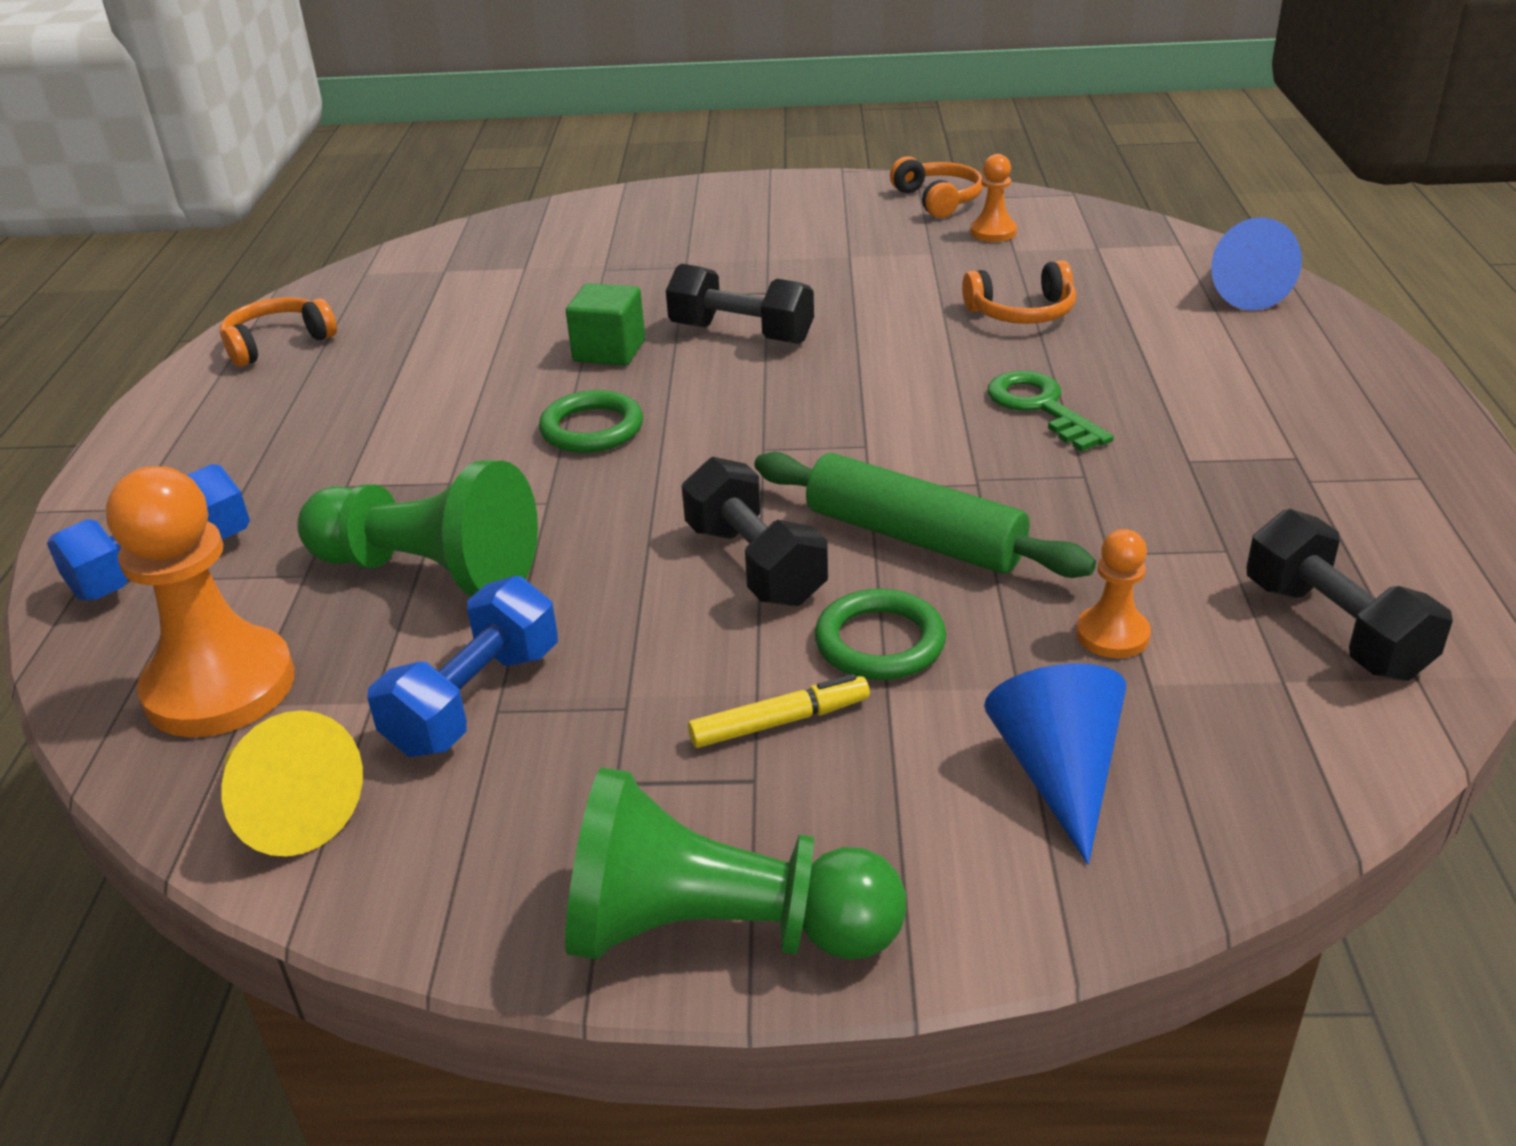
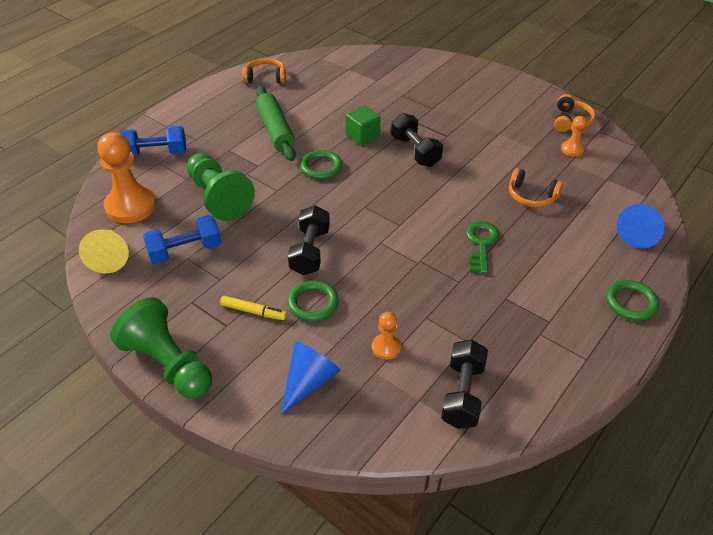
camera: 35 degrees right, 10 degrees up
green rolling pin [754,452,1096,578] -> green rolling pin moved to [256,86,296,161]
none -> green ring [606,280,659,321]

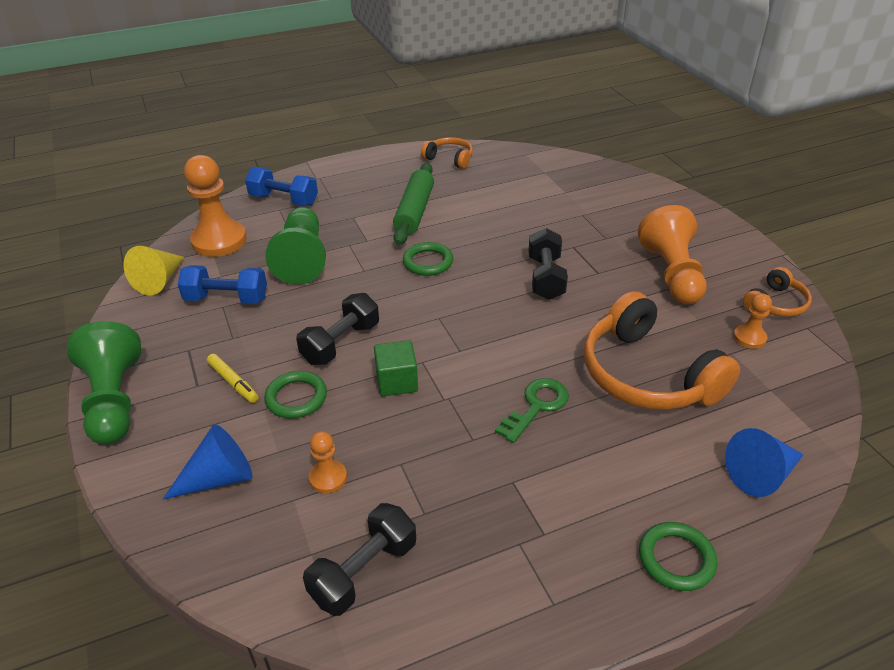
camera: 30 degrees right, 5 degrees down
green cube [346,105,381,145] -> green cube moved to [374,340,418,396]
orange headphones [509,168,563,207] -> orange headphones [584,291,740,410], size x1.99
none -> orange pawn [638,205,707,304]

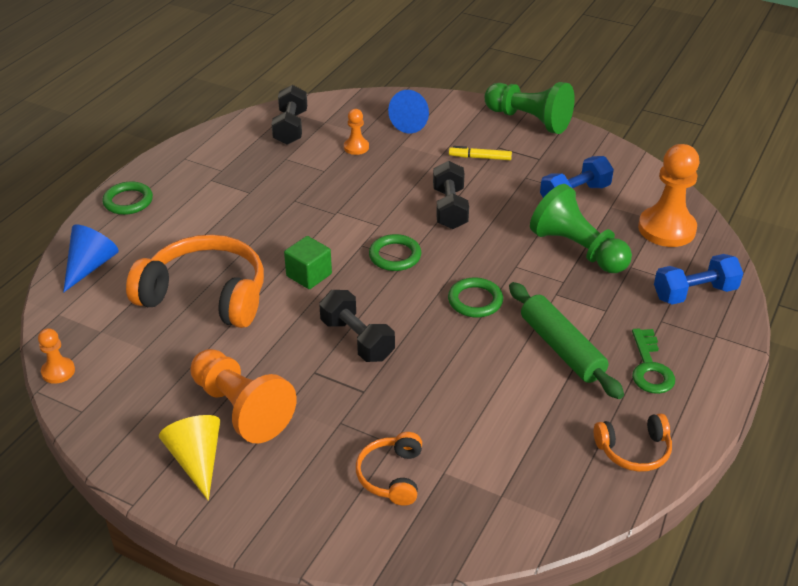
camera: 140 degrees right, 0 degrees up
yellow cone [123,246,184,295] -> yellow cone moved to [159,415,220,501]
green ring [264,371,327,418] -> green ring moved to [369,234,421,271]
green cube [374,340,418,396] -> green cube moved to [284,236,332,289]
green key [495,378,569,443] -> green key moved to [632,329,675,394]
orange pawn [733,293,772,349] -> orange pawn moved to [38,328,75,384]
orange headphones [743,267,812,317] -> orange headphones moved to [356,432,422,506]

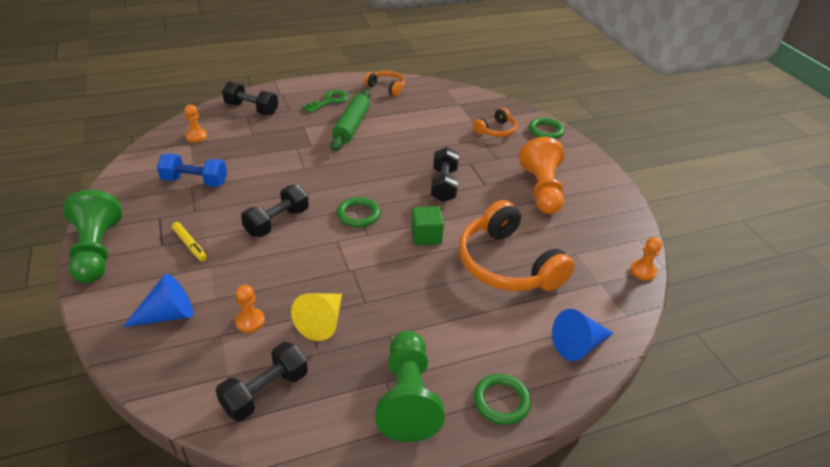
camera: 140 degrees left, 0 degrees up
yellow cone [159,415,220,501] -> yellow cone moved to [291,293,342,341]
green ring [448,277,503,317] -> green ring moved to [529,118,565,139]
green pawn [530,184,632,273] -> green pawn moved to [375,331,445,442]
orange pawn [638,144,699,247] -> orange pawn [184,104,207,143], size x0.49
blue dumbbell [654,254,743,305] -> black dumbbell [222,81,278,115]

